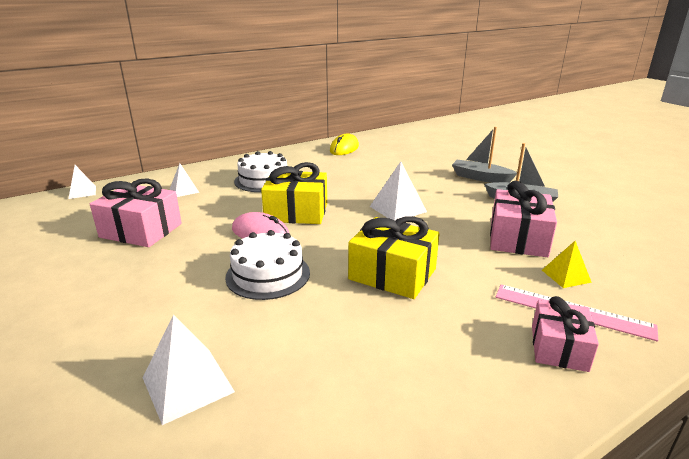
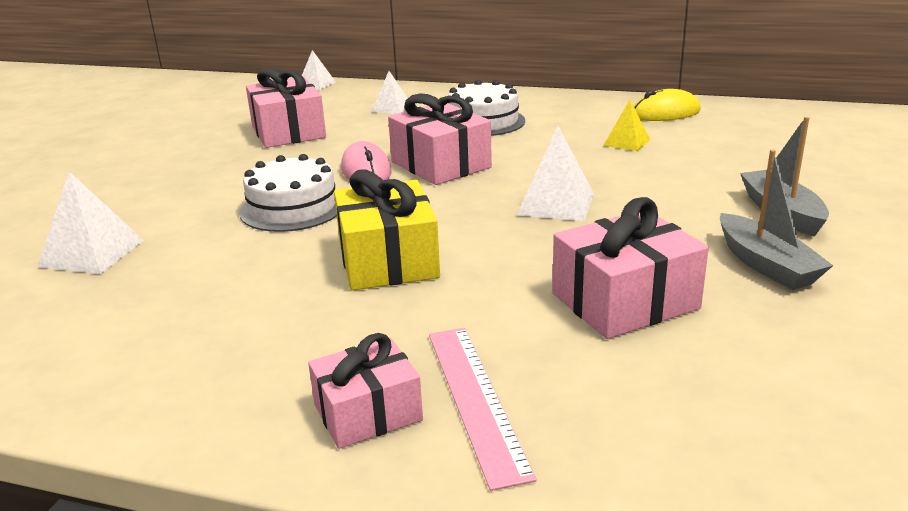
camera: 50 degrees right, 0 degrees up
yellow gift [261,162,327,224] -> pink gift [388,93,492,185]
yellow pyramid [542,241,592,288] -> yellow pyramid moved to [603,100,651,151]

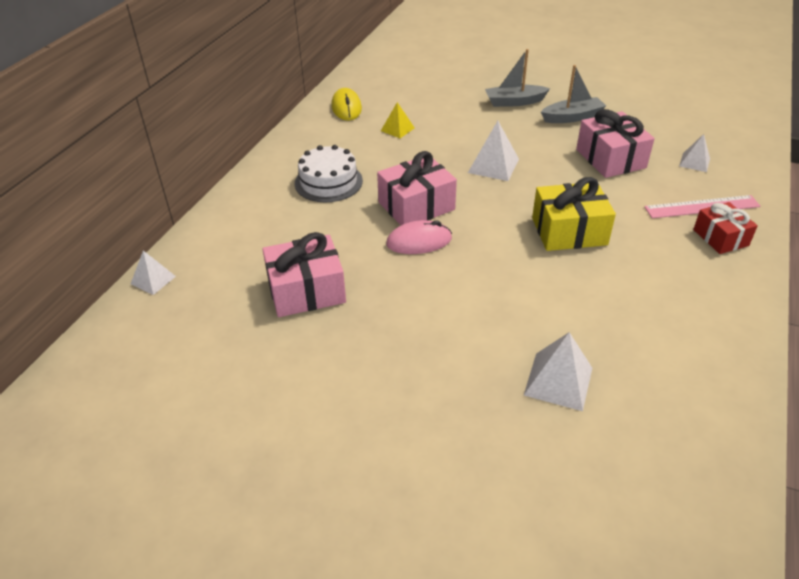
camera: 85 degrees left, 15 degrees up
white cake [239,154,337,232] -> none
pink gift [308,333,423,449] -> red gift [693,202,758,254]
white pyramid [371,71,408,114] -> white pyramid moved to [679,134,710,172]

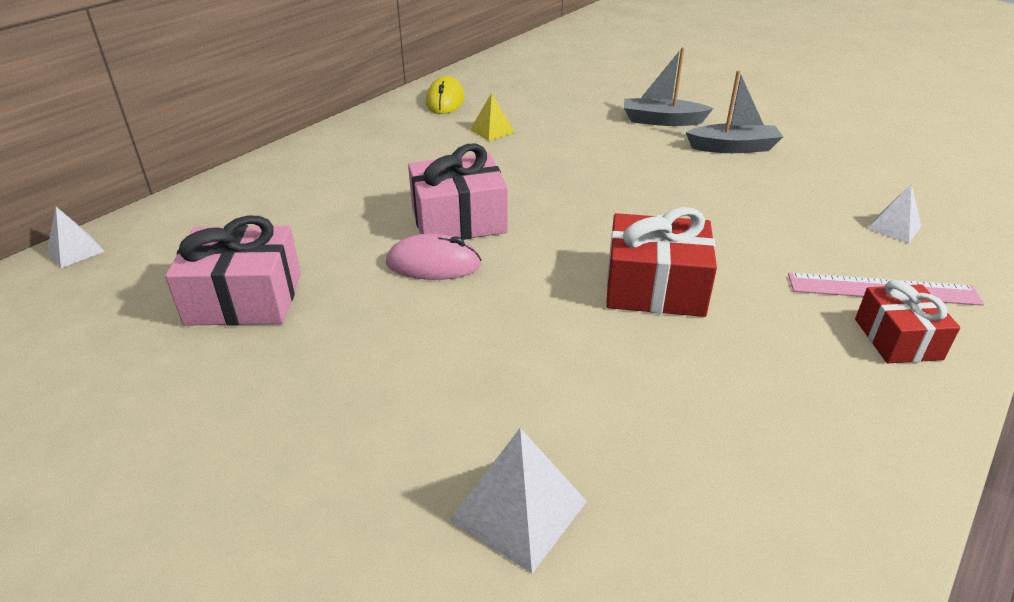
camera: 15 degrees right, 5 degrees down
white cake [295,145,363,202] -> none
white pyramid [468,121,519,181] -> none
yellow gift [532,177,616,251] -> red gift [606,207,717,317]
pink gift [576,109,655,178] -> none

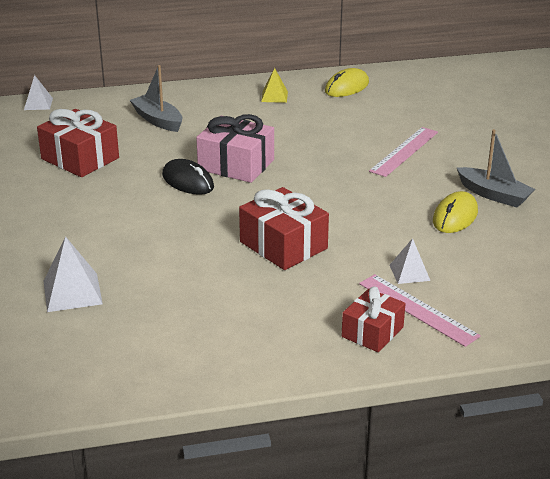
camera: 40 degrees right, 5 degrees down
pink gift [165,215,301,326] -> red gift [37,109,119,177]
pink mouse [386,233,481,280] -> black mouse [162,159,214,195]
yellow pyramid [470,93,514,141] -> yellow pyramid moved to [261,68,288,103]
grey boat [624,47,713,126] -> grey boat moved to [130,65,182,132]
white pyramid [867,184,922,243] -> white pyramid moved to [390,238,431,284]
none -> pink ruler [369,127,438,177]
none -> yellow mouse [433,191,478,233]

